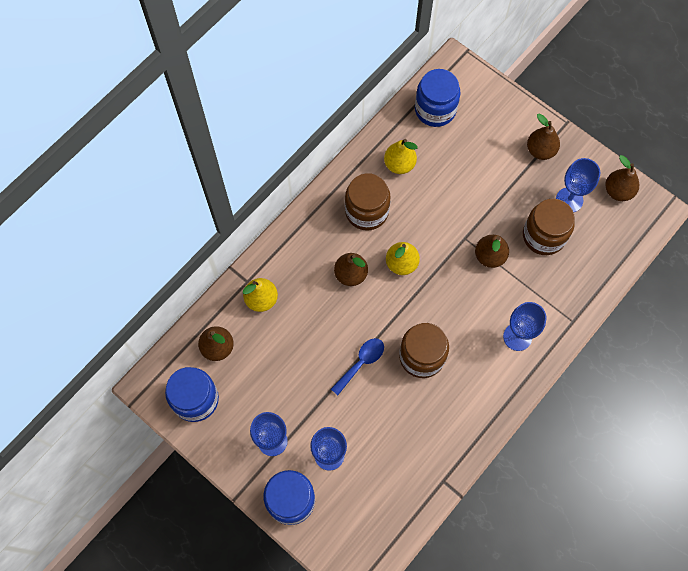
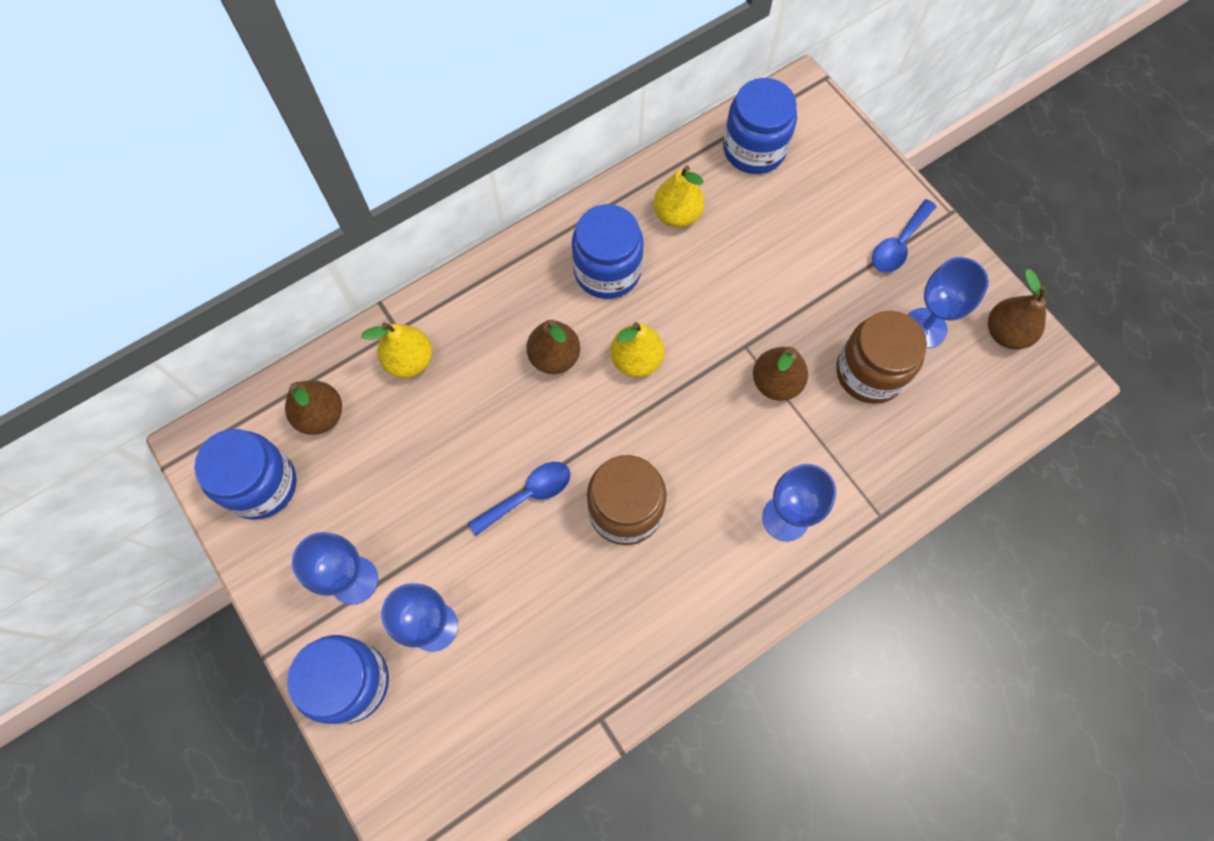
camera: 15 degrees right, 0 degrees up
brown jar [345,173,391,231] -> blue jar [572,204,644,299]
brown pear [527,114,560,160] -> blue spoon [872,199,937,273]

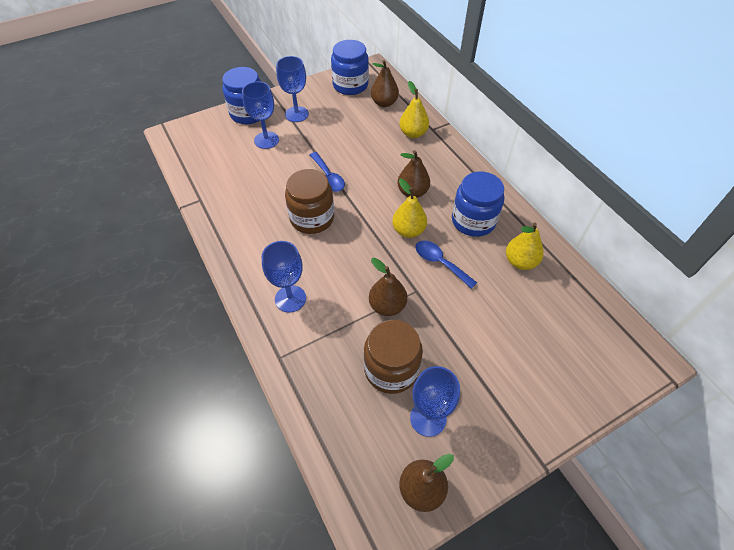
camera: 95 degrees right, 15 degrees down
blue jar [723,78,797,174] -> none
blue spoon [872,199,937,273] -> blue spoon moved to [415,240,477,289]

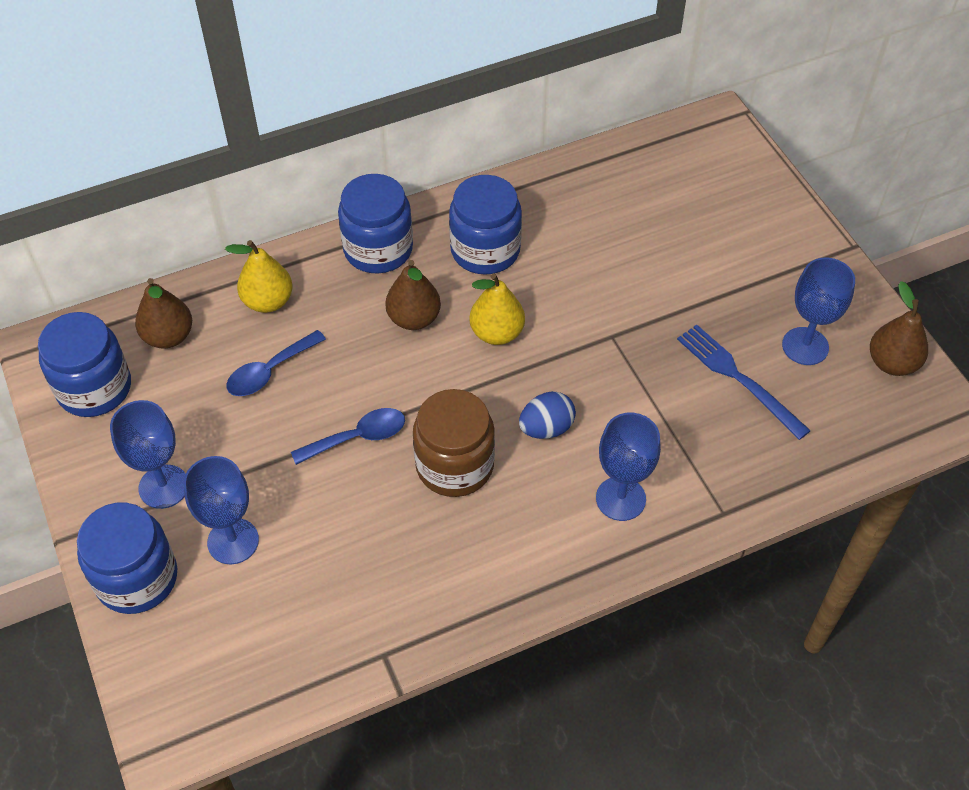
camera: 85 degrees left, 0 degrees up
brown jar [364,320,423,394] -> blue fork [677,325,811,440]
brown pear [369,258,407,316] -> none
blue spoon [415,240,477,289] -> blue spoon moved to [227,330,326,396]
yellow pear [506,223,544,270] -> none
none -> blue jar [338,174,413,274]
none -> blue egg [519,391,576,439]

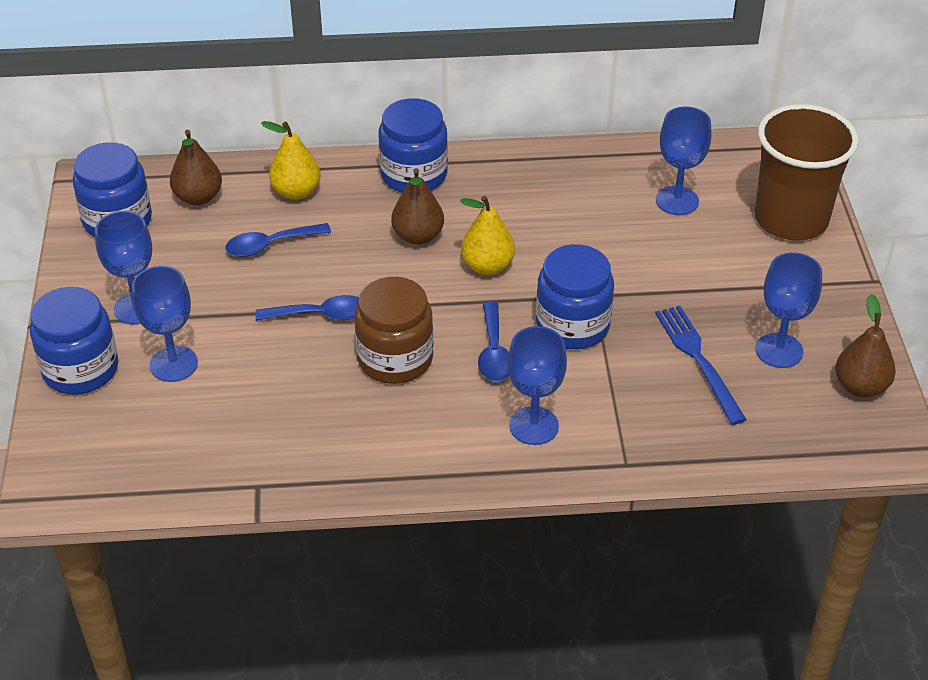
camera: 20 degrees right, 10 degrees down
blue jar [449,175,522,275] -> blue jar moved to [536,244,614,349]
blue egg [519,391,576,439] -> blue spoon [478,302,509,382]
none -> blue goblet [656,107,712,215]
none -> brown cup [755,104,859,241]

